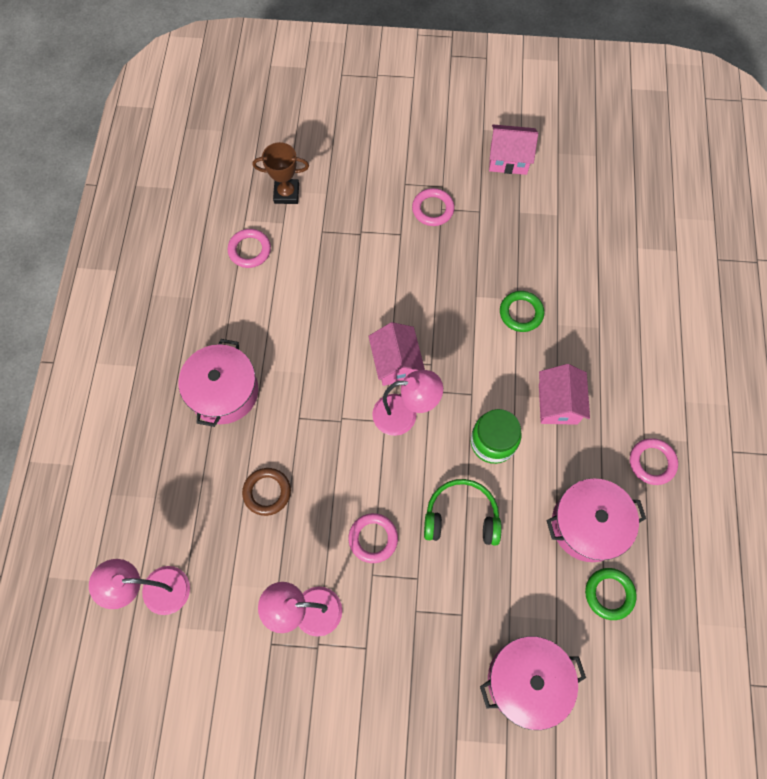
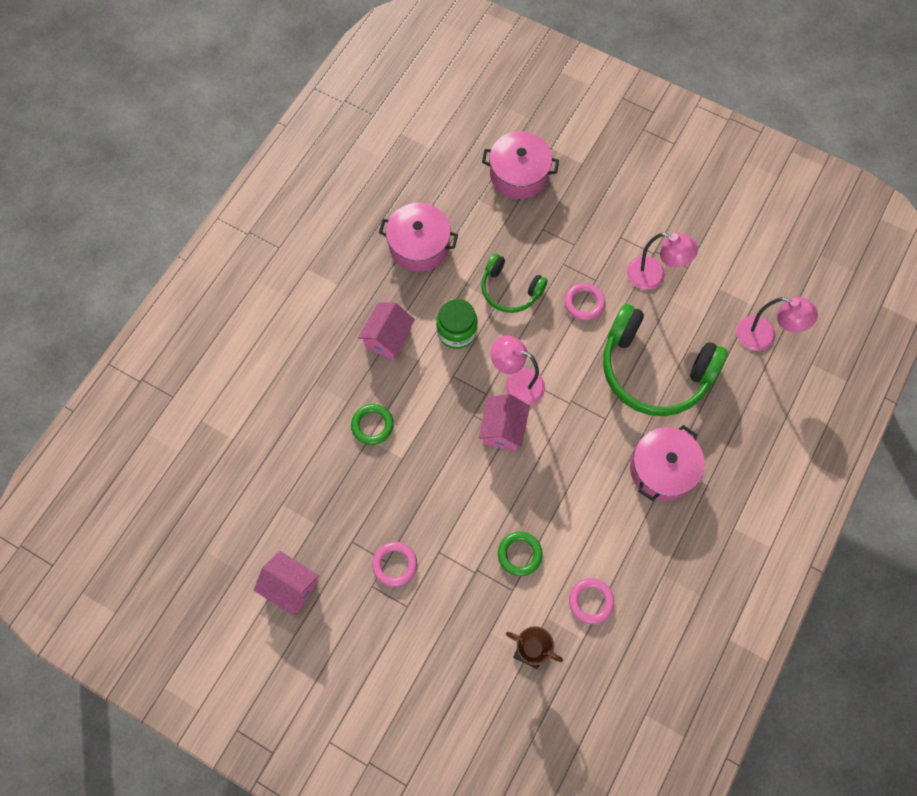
camera: 155 degrees left, 0 degrees up
brown ring [242,468,291,516] -> green headphones [603,304,728,416]
green ring [585,568,637,620] -> green ring moved to [498,532,542,576]
pink ring [630,438,678,485] -> none

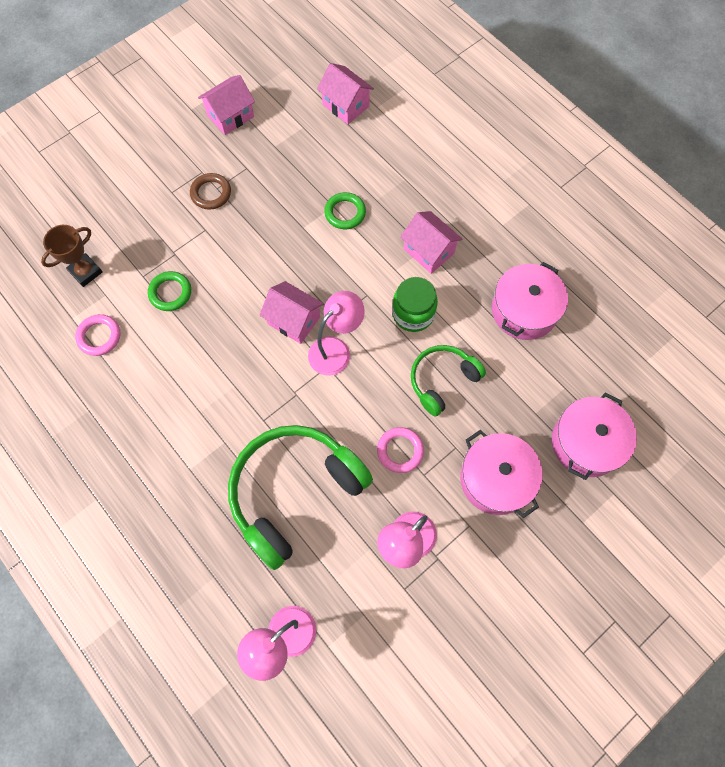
camera: 110 degrees right, 0 degrees up
pink ring [372,542,417,587] -> brown ring [190,173,231,210]
pink pot [630,425,705,501] -> pink pot moved to [460,430,542,518]
none -> pink house [317,63,374,124]

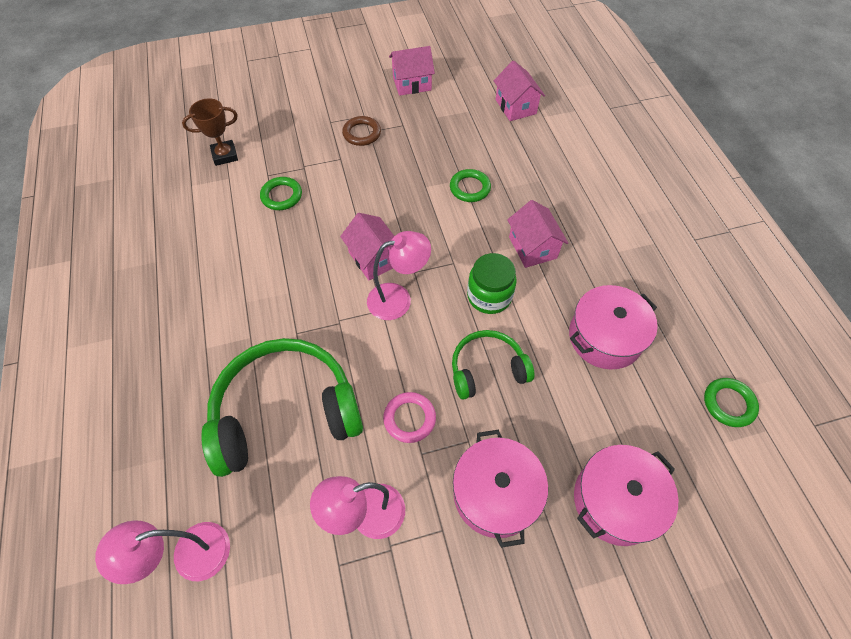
camera: 25 degrees right, 10 degrees down
pink ring [75,314,121,356] -> none
none -> green ring [704,378,759,427]

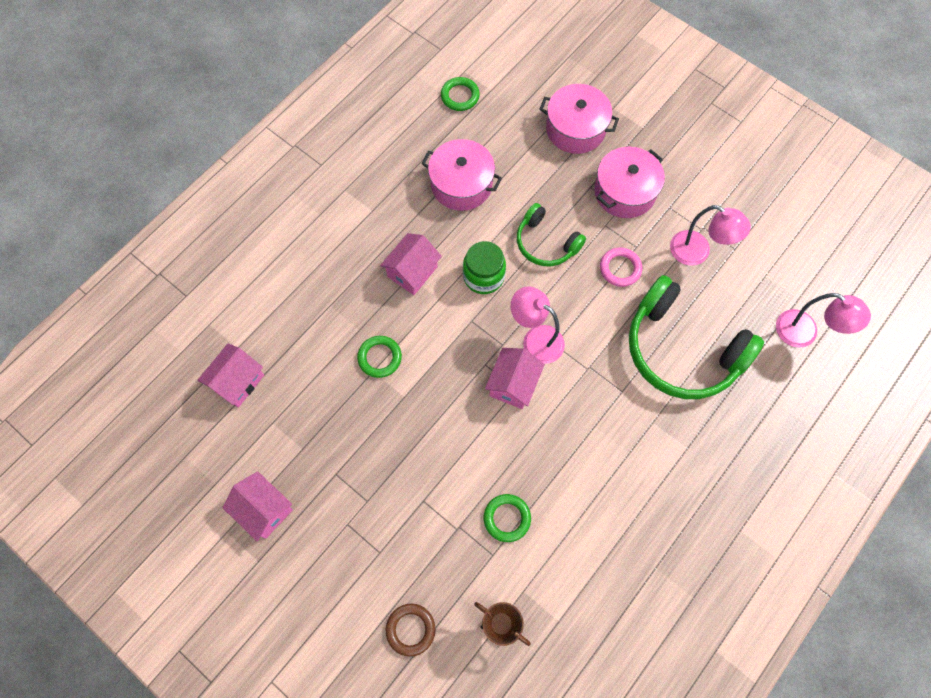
camera: 125 degrees left, 10 degrees up
brown ring [342,116,381,146] -> brown ring moved to [386,603,436,657]

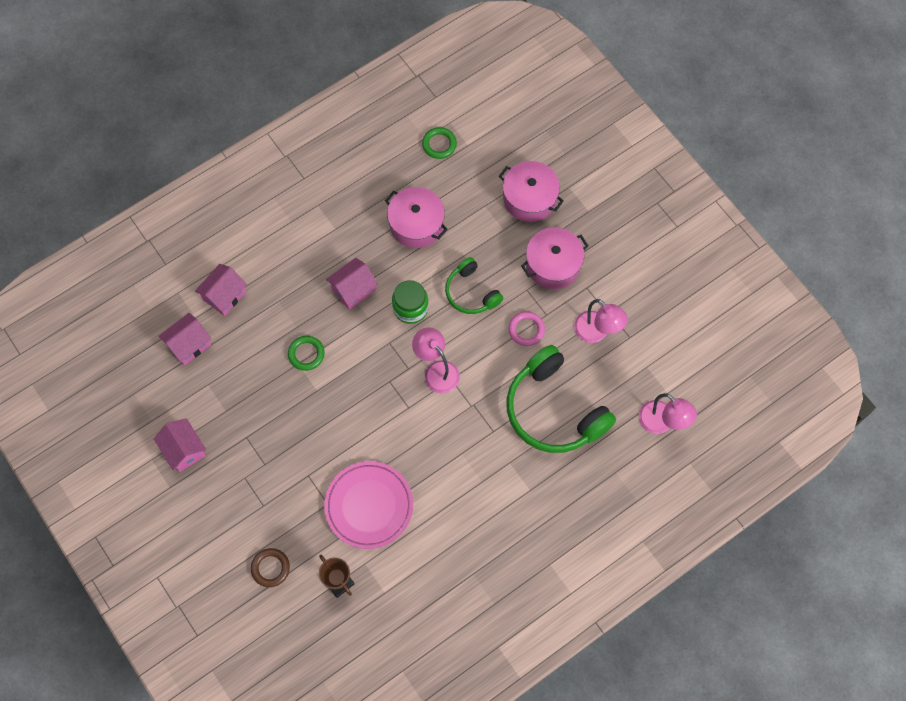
camera: 15 degrees right, 0 degrees up
green ring [484,494,531,542] -> pink plate [324,461,413,549]
pink house [485,348,545,409] -> pink house moved to [195,264,247,316]

